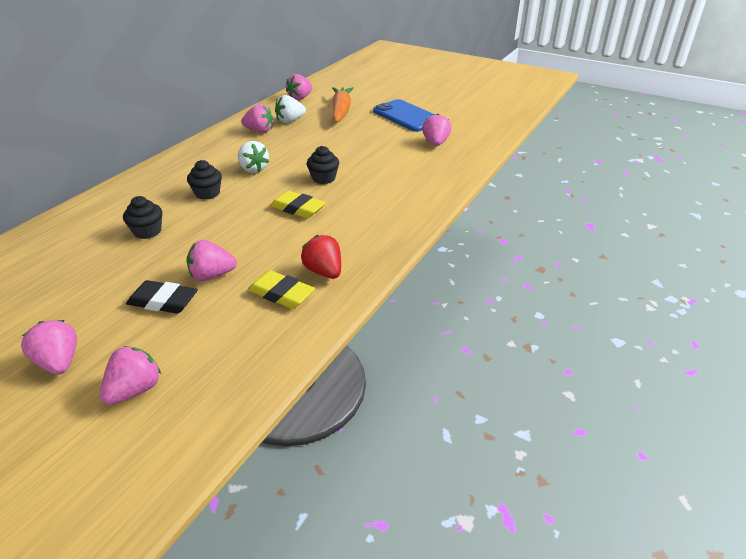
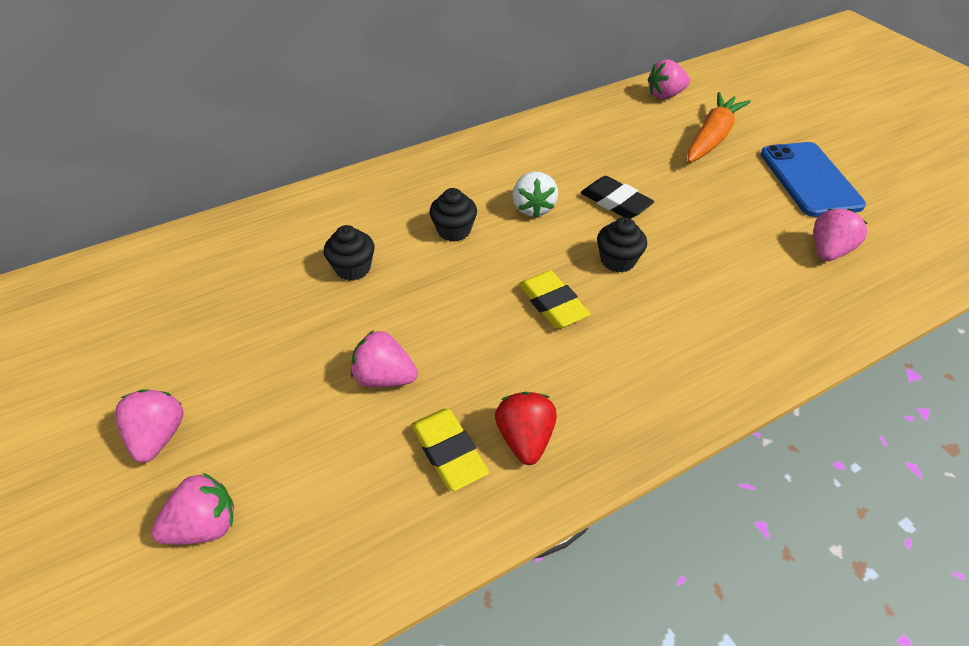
camera: 30 degrees right, 10 degrees up
black eraser [126,280,198,314] -> black eraser moved to [581,176,654,219]
pink strawberry [241,104,273,133] -> none
white strawberry [275,95,306,123] -> none

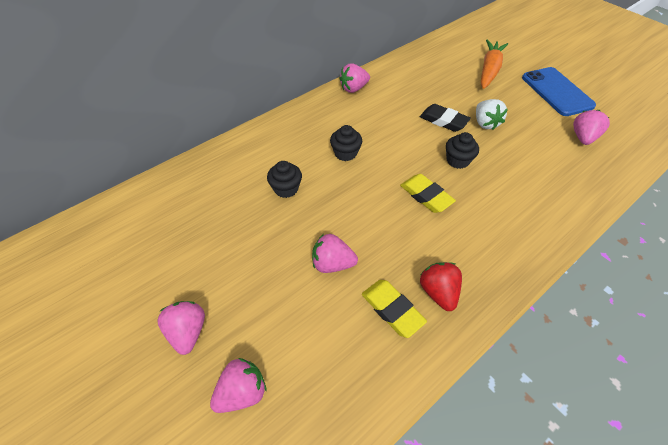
camera: 10 degrees left, 5 degrees up
white strawberry [512,171,558,218] -> white strawberry moved to [476,99,508,130]
pink strawberry [647,60,690,99] -> pink strawberry moved to [339,64,370,93]

